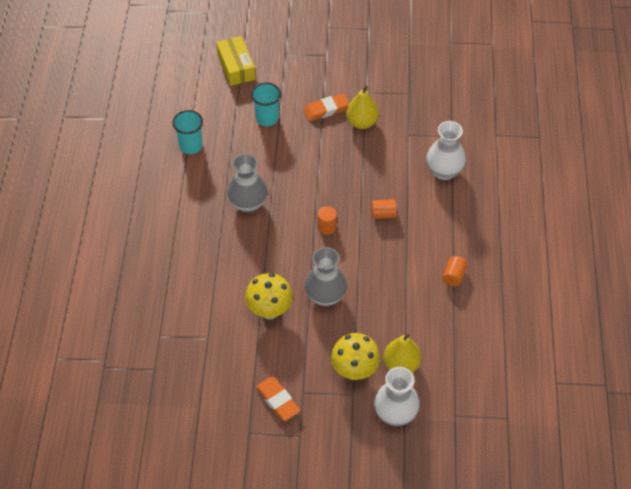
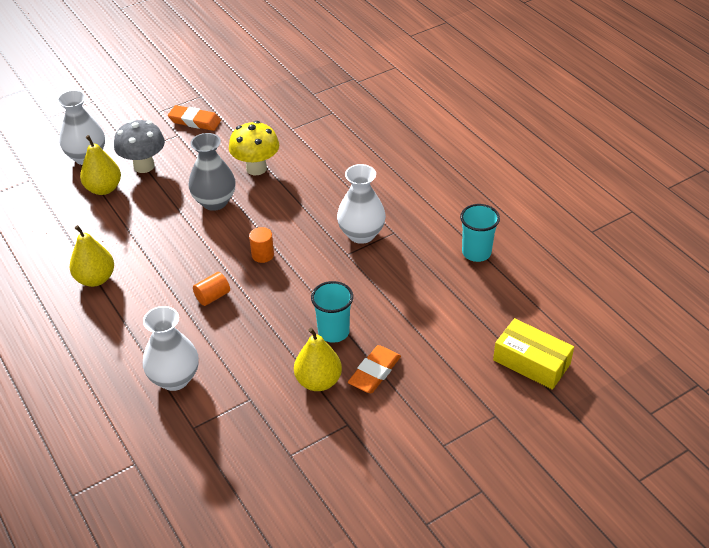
camera: 145 degrees right, 10 degrees down
grey vase [227,154,267,213] -> white vase [337,164,386,244]
turquoise cup [251,82,281,126] -> turquoise cup moved to [311,281,353,343]
yellow mushroom [331,333,380,380] -> grey mushroom [114,120,165,173]
orange cylinder [442,256,467,286] -> yellow pear [70,225,114,287]

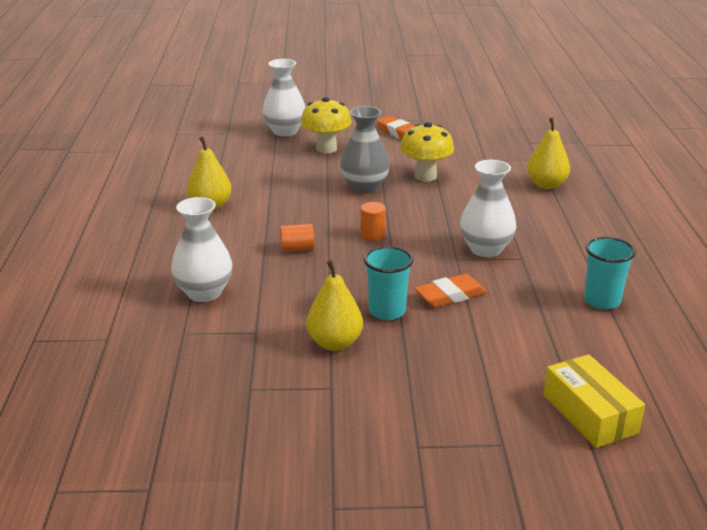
camera: 30 degrees right, 15 degrees down
yellow pear [80,135,121,195] -> yellow pear moved to [527,118,570,189]
grey mushroom [114,120,165,173] -> yellow mushroom [301,97,352,153]
orange eraser [348,345,401,393] -> orange eraser moved to [414,274,487,308]

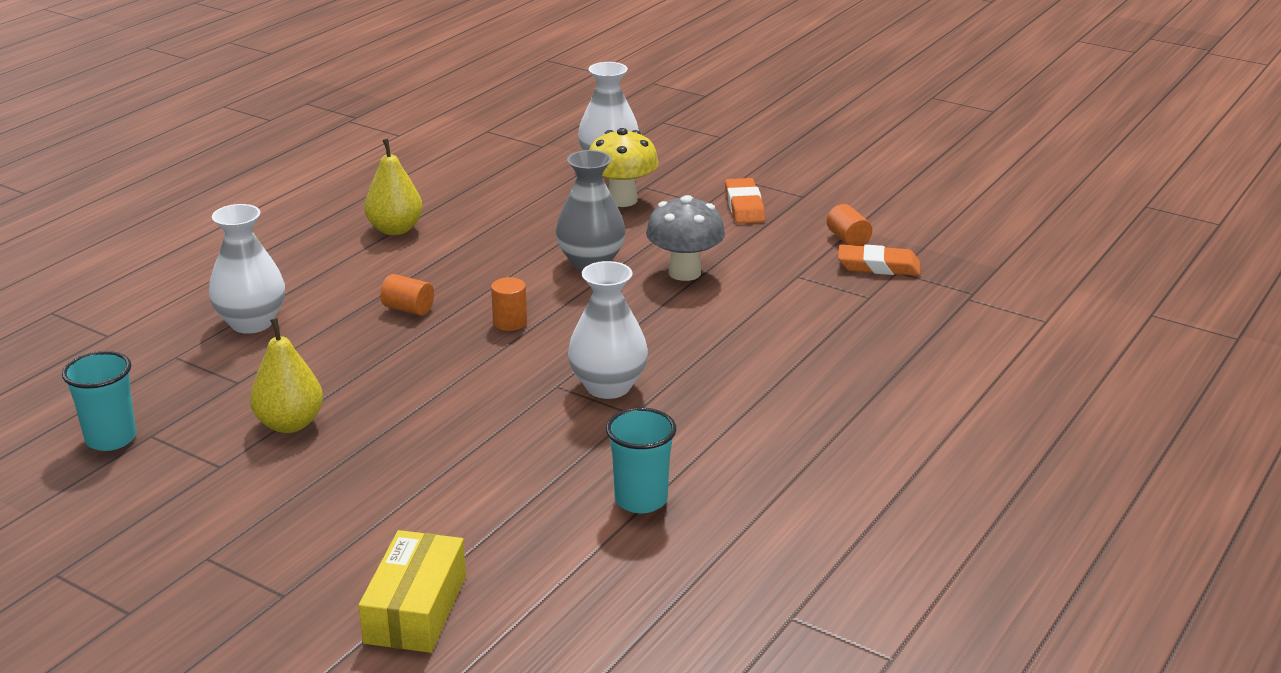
camera: 35 degrees right, 0 degrees up
turquoise cup [364,246,413,320] -> turquoise cup moved to [62,351,136,451]
yellow mushroom [400,122,454,181] -> grey mushroom [646,195,725,281]
orange eraser [414,274,487,308] -> orange eraser moved to [838,245,920,276]
yellow pear [527,118,570,189] -> none
none -> orange cylinder [827,204,872,246]

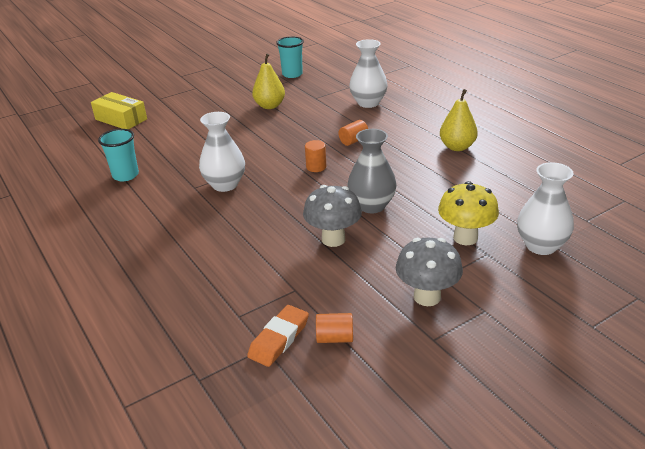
camera: 115 degrees right, 5 degrees up
orange eraser [725,178,765,224] -> grey mushroom [396,238,463,306]

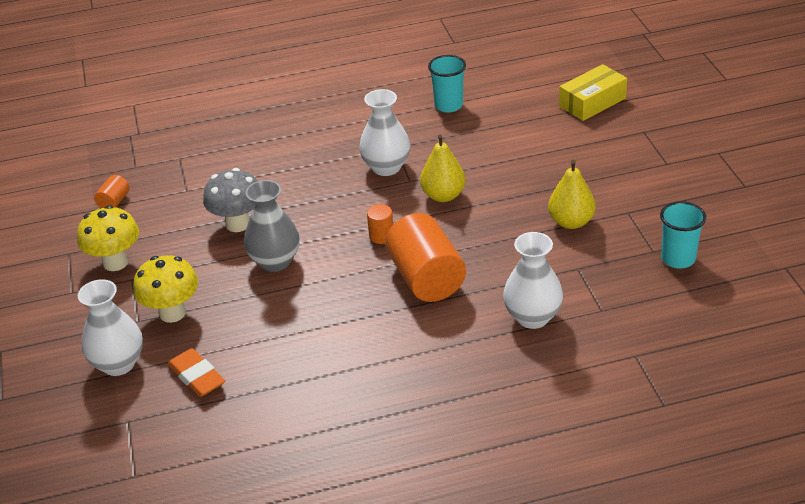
camera: 110 degrees right, 5 degrees up
orange eraser [247,305,309,367] -> orange eraser moved to [168,348,225,397]
orange cylinder [339,120,368,146] -> orange cylinder [385,213,466,302], size x2.21
grey mushroom [396,238,463,306] -> yellow mushroom [77,205,139,271]
yellow pear [440,89,478,151] -> yellow pear moved to [420,135,466,202]

